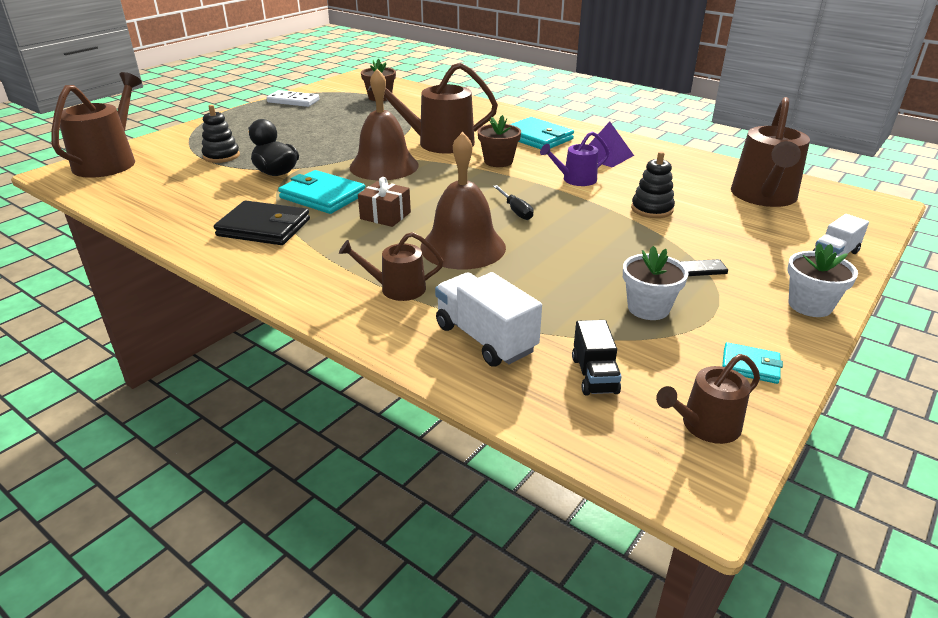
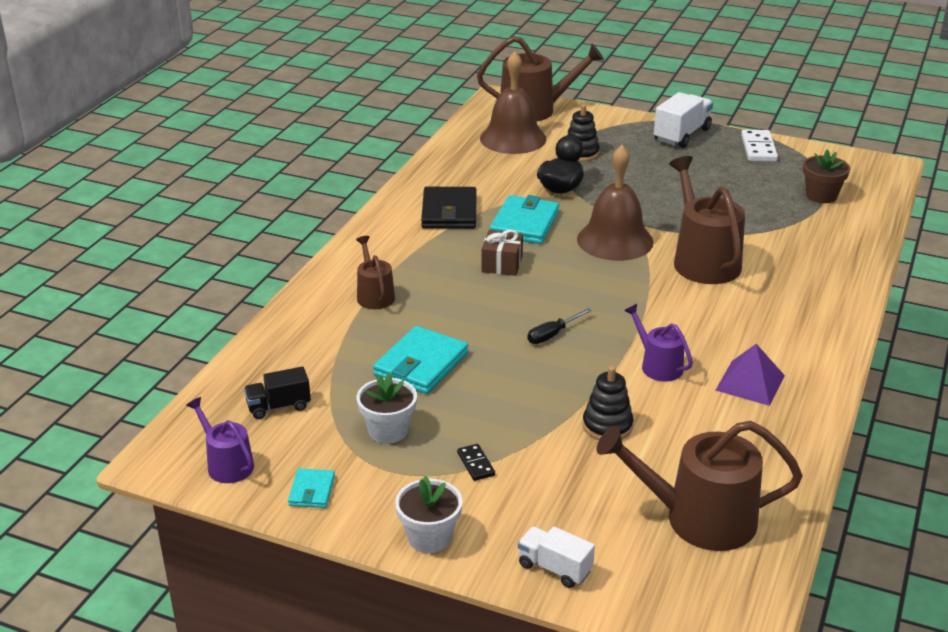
camera: 75 degrees right, 0 degrees up
brown bell [420,132,506,269] -> brown bell moved to [480,51,547,154]
white truck [435,272,542,367] -> white truck moved to [654,92,713,148]
brown flower pot [478,115,521,167] -> none
turquoise wallet [509,117,574,149] -> turquoise wallet moved to [373,326,468,394]
brown watering can [656,354,760,444] -> purple watering can [186,397,254,483]

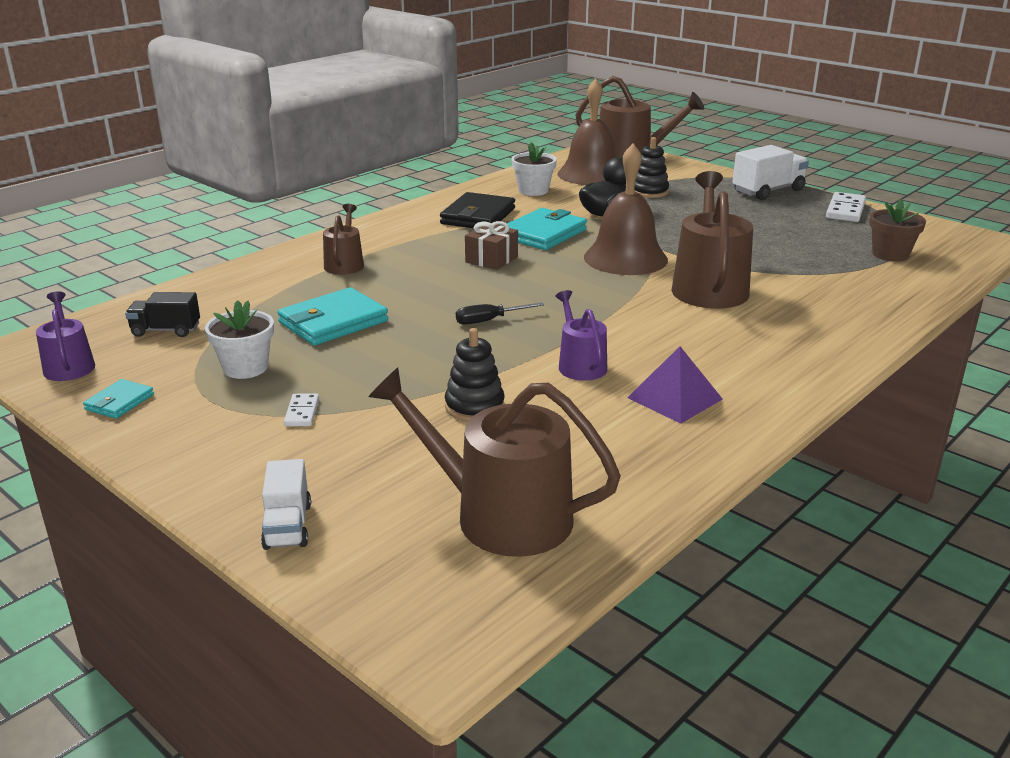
camera: 20 degrees right, 5 degrees down
white flower pot [395,476,463,553] -> white flower pot moved to [512,142,557,196]
black domino [457,444,495,481] -> white domino [284,393,319,427]
white truck [518,526,595,588] -> white truck turned 150 degrees counterclockwise [261,459,311,550]

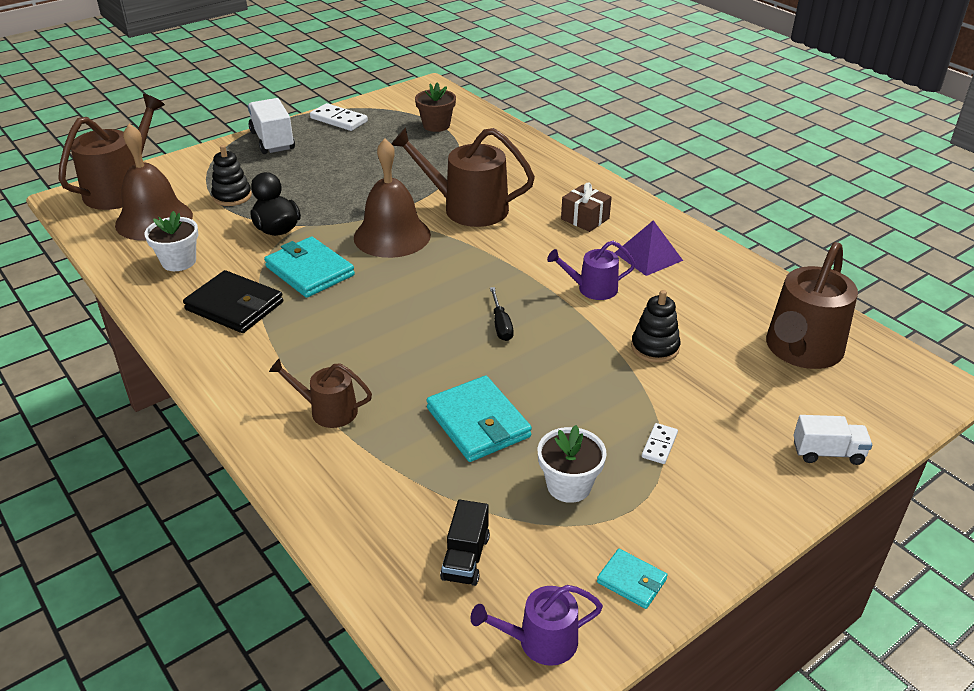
camera: 80 degrees left, 10 degrees up
white domino [284,393,319,427] -> white domino turned 75 degrees counterclockwise [642,423,678,464]
brown gift [465,221,518,270] -> brown gift moved to [561,182,612,232]

